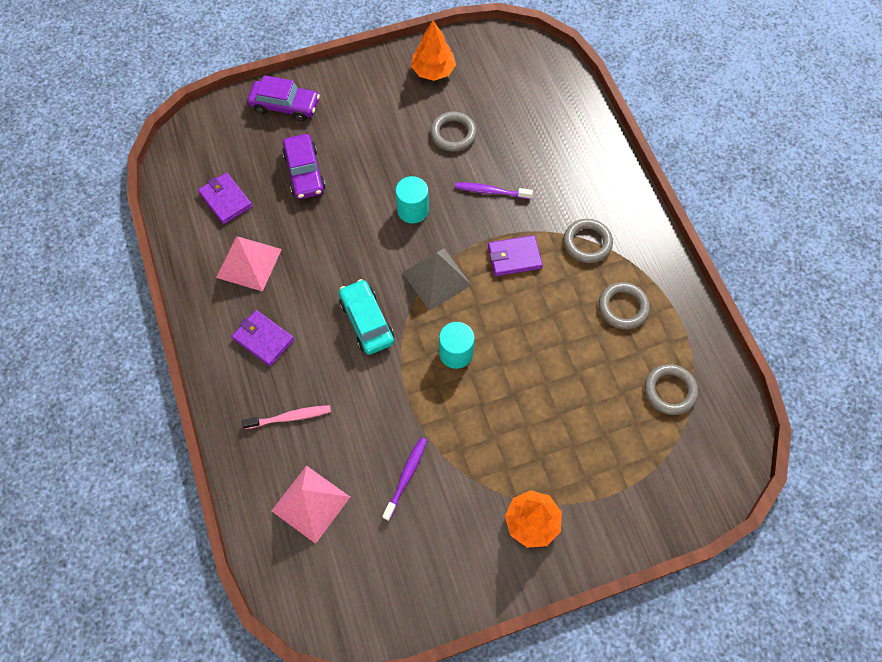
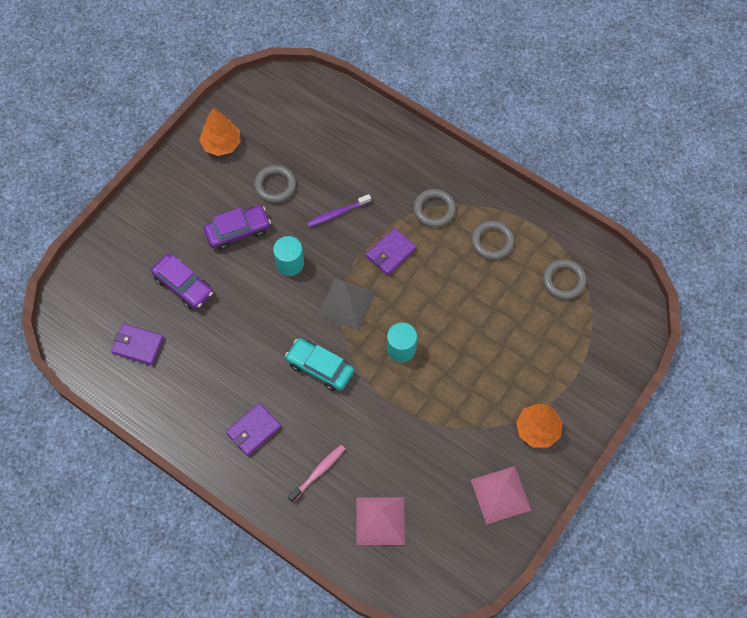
camera: 35 degrees left, 0 degrees up
pink pyramid [216,236,282,292] -> pink pyramid moved to [471,466,531,524]
purple wallet [232,310,294,366] -> purple wallet turned 45 degrees counterclockwise [226,403,281,456]
purple car [248,75,320,121] -> purple car moved to [204,205,271,250]
purple toothbrush [382,438,427,521] -> none

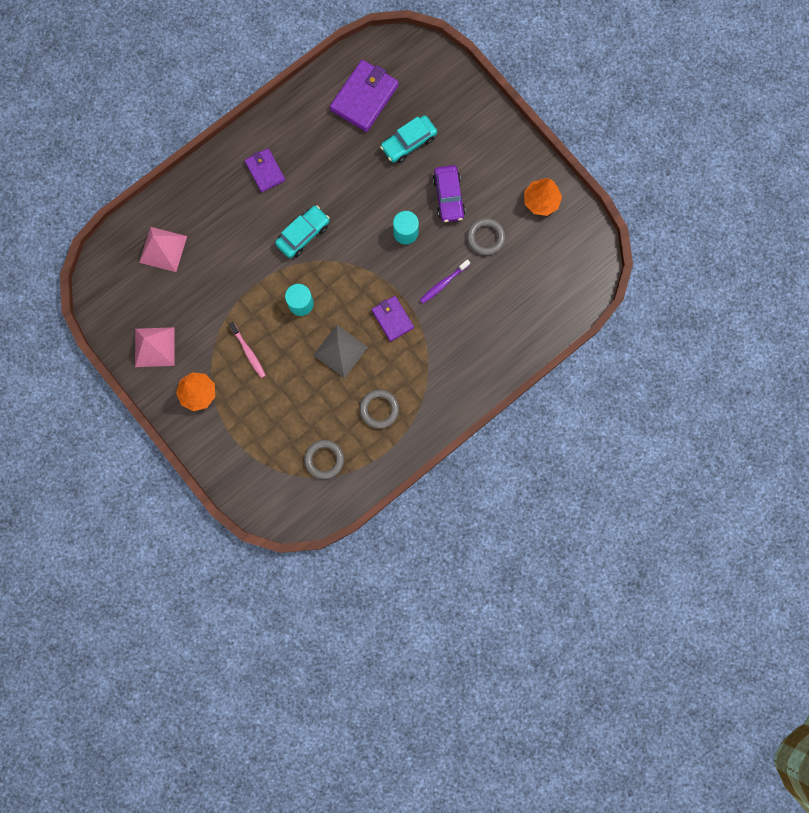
camera: 105 degrees right, 15 degrees up
purple wallet [111,324,164,365] -> purple wallet [330,60,399,132], size x1.65
purple car [151,254,213,309] -> turquoise car [380,115,437,163]
pink toothbrush [288,445,345,503] -> pink toothbrush moved to [229,322,266,378]
purple toothbrush [307,194,371,227] -> purple toothbrush turned 120 degrees counterclockwise [420,259,470,304]
grey pyramid [318,278,375,330] -> grey pyramid moved to [313,325,368,378]
grey ring [413,189,456,227] -> none

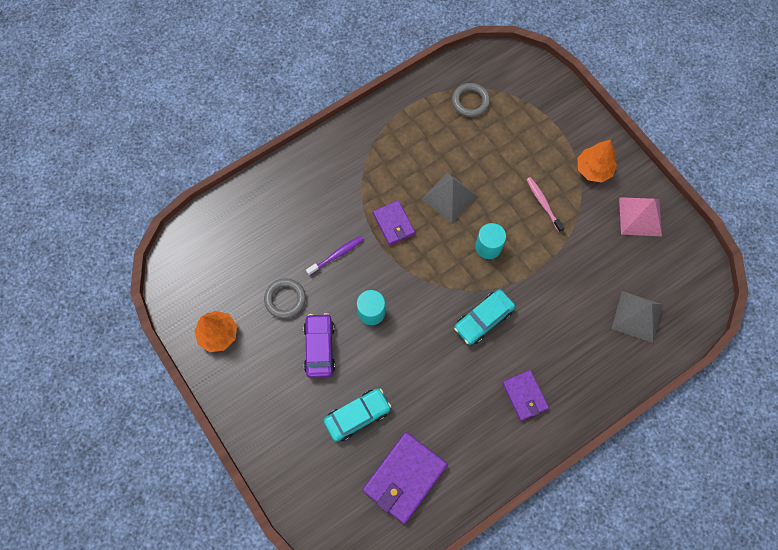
camera: 175 degrees left, 10 degrees down
pink pyramid [139,227,187,272] -> grey pyramid [612,291,663,343]
grey ring [360,389,399,429] -> none

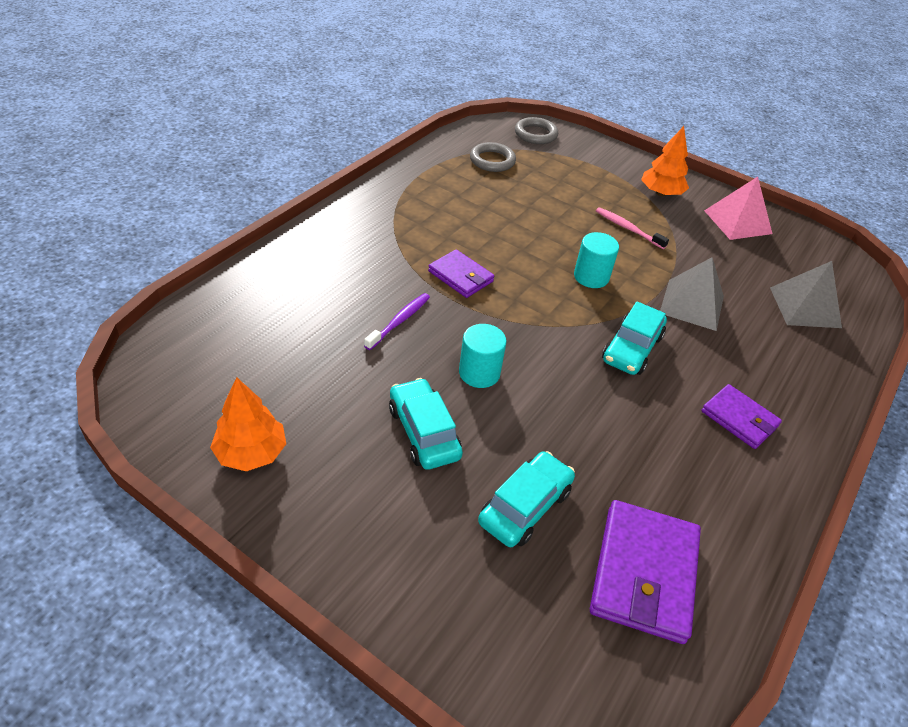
camera: 25 degrees left, 25 degrees down
grey ring [264,278,306,319] -> grey ring moved to [515,117,558,144]
purple car [303,313,335,378] -> turquoise car [389,378,463,470]
grey pyramid [422,172,477,223] -> grey pyramid moved to [660,257,724,331]

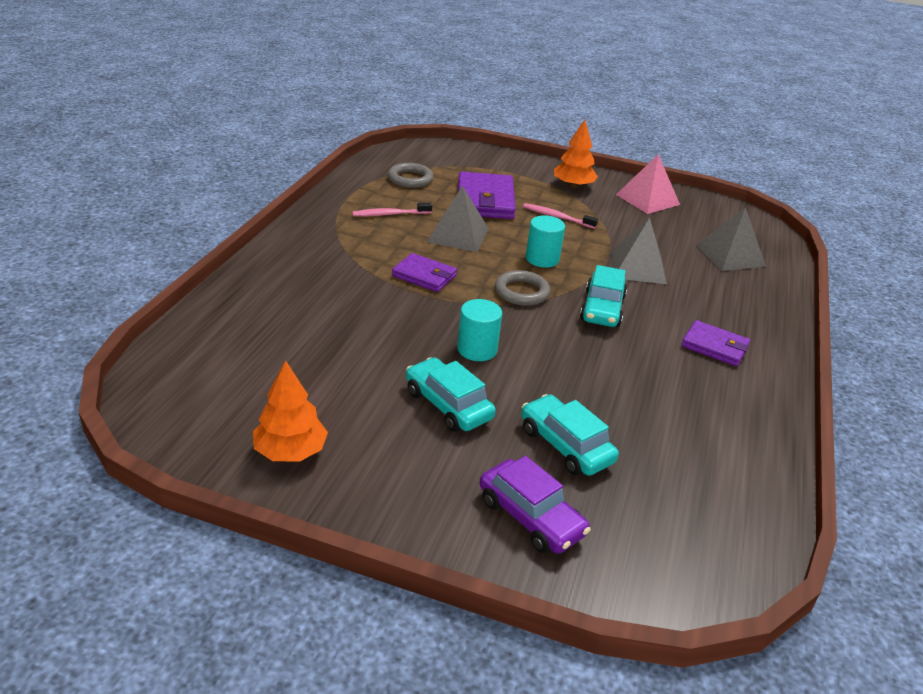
camera: 15 degrees left, 10 degrees down
purple toothbrush [364,293,430,350] -> none
turquoise car [478,451,575,547] -> turquoise car turned 60 degrees counterclockwise [521,394,619,476]
grey ring [515,117,558,144] -> grey ring moved to [495,270,550,306]
purple wallet [590,500,701,644] -> purple wallet moved to [458,172,516,219]
none -> pink toothbrush [352,203,432,216]
none -> grey pyramid [427,186,489,252]
none -> purple car [480,456,591,554]

